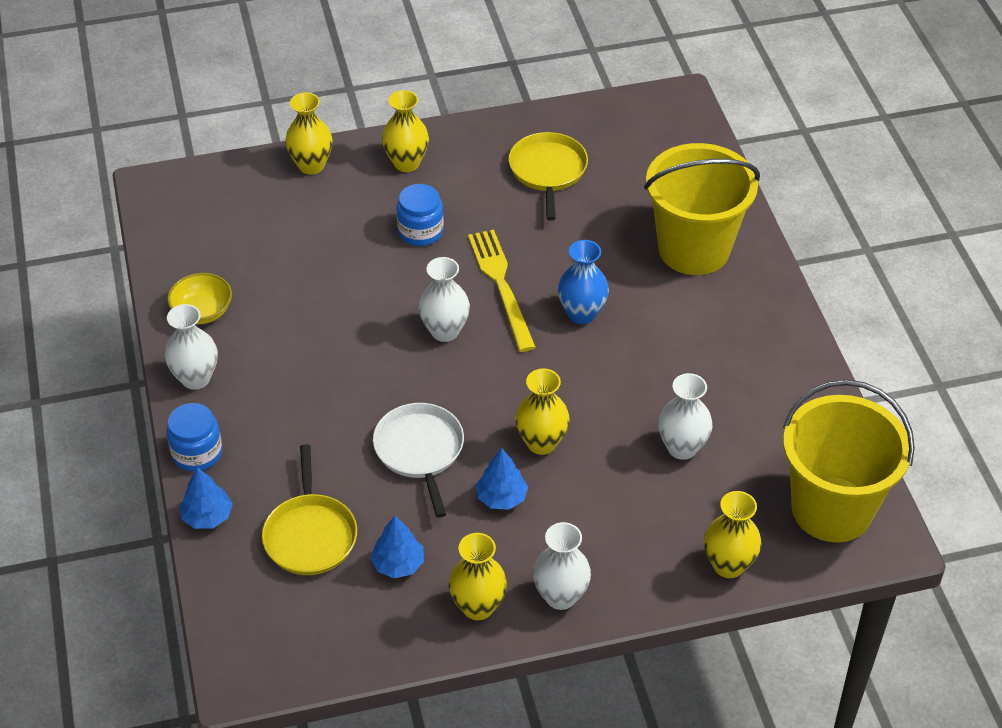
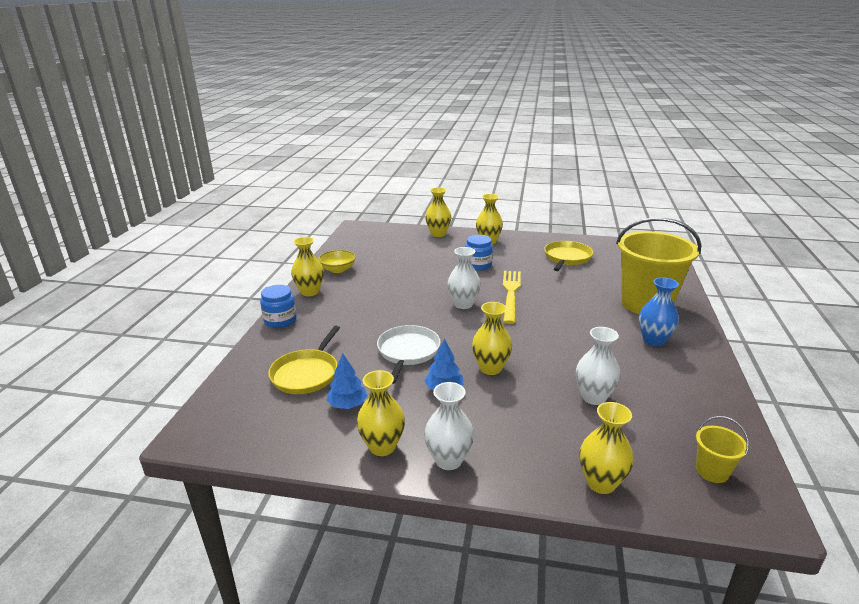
camera: 25 degrees right, 20 degrees down
white vase [165,304,218,390] -> yellow vase [291,237,324,296]
blue tree [180,467,233,529] -> none
blue vase [558,240,609,324] -> blue vase moved to [639,277,679,346]
yellow bucket [783,380,915,543] -> yellow bucket [696,416,749,483], size x0.42

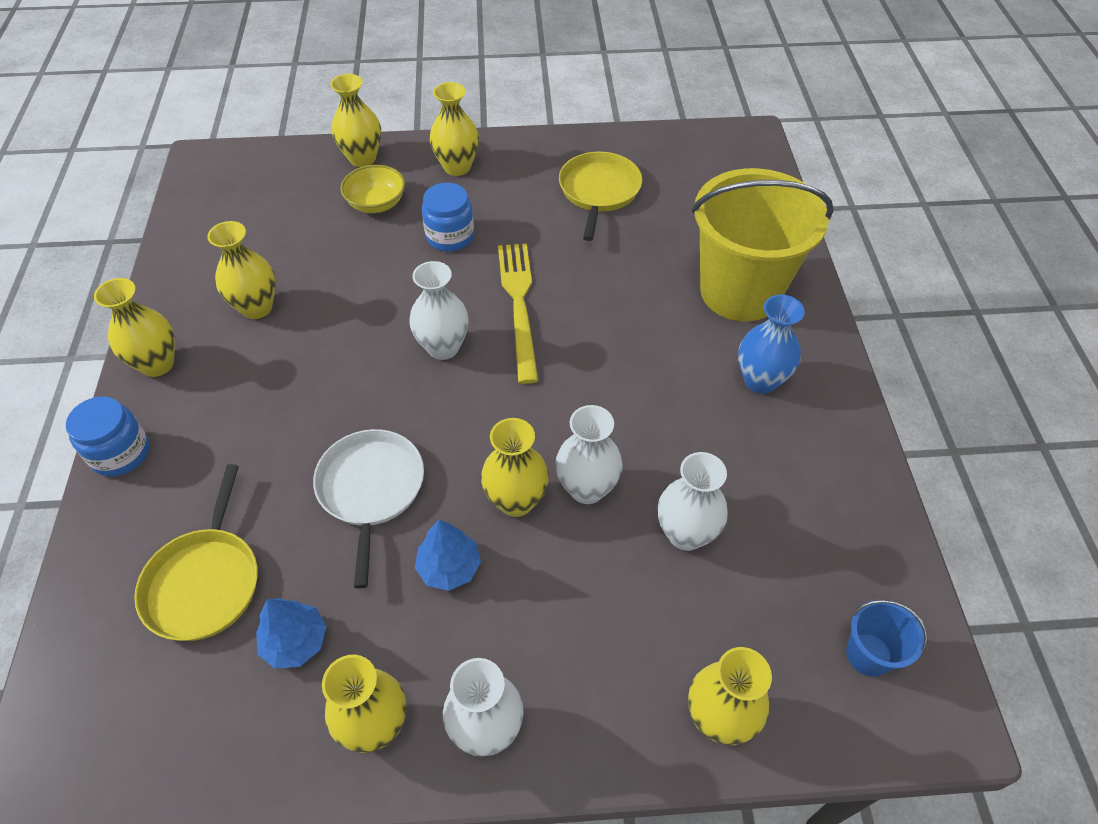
camera: 15 degrees left, 25 degrees up
yellow bowl [318,250,356,273] -> yellow bowl moved to [340,165,405,213]
yellow bucket [696,416,749,483] -> blue bucket [846,599,928,677]
none -> yellow vase [207,221,276,319]
none -> white vase [555,405,623,504]

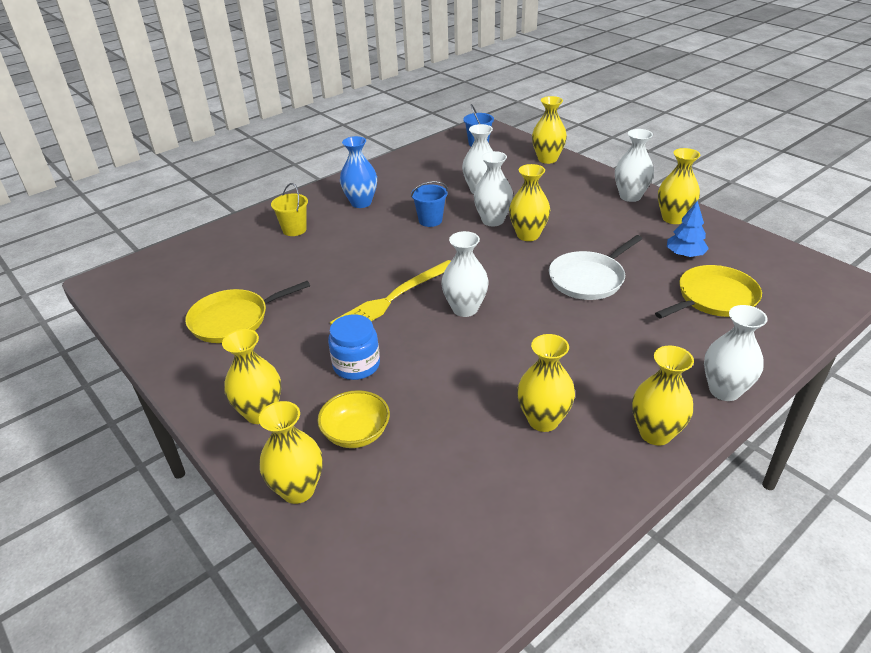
camera: 125 degrees left, 15 degrees down
blue jar [66,396,150,477] -> white vase [704,305,768,401]
blue tree [415,520,481,591] -> none
yellow bucket [691,168,833,322] -> yellow bucket [271,183,308,236], size x0.42
none -> blue bucket [411,181,448,227]

